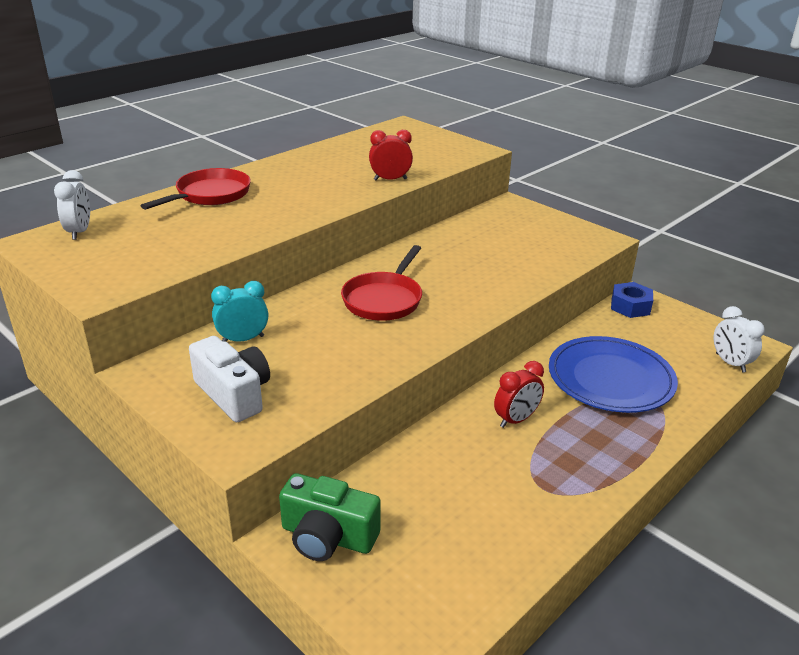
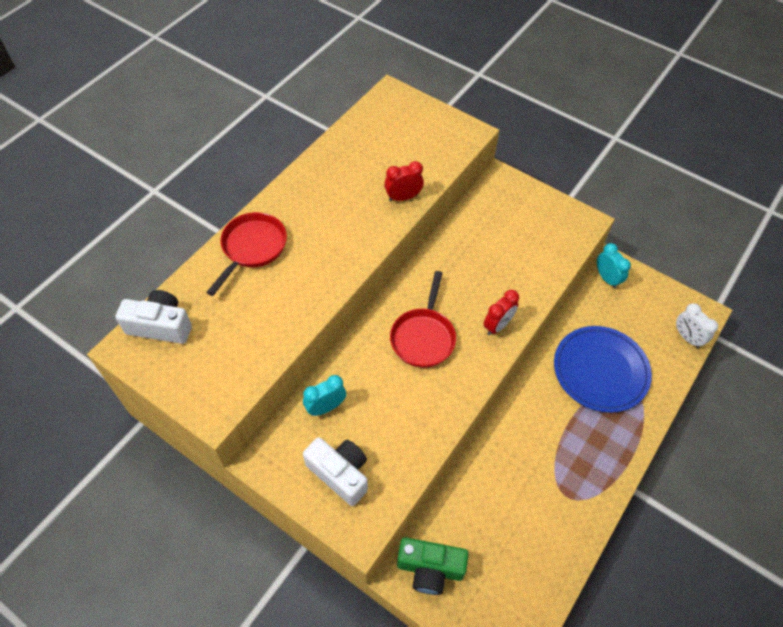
camera: 10 degrees left, 25 degrees up
white clock [54,170,90,240] -> white camera [115,290,192,344]
red clock [494,361,544,428] -> red clock moved to [484,290,519,335]
blue nut [611,282,653,318] -> turquoise clock [597,243,631,289]

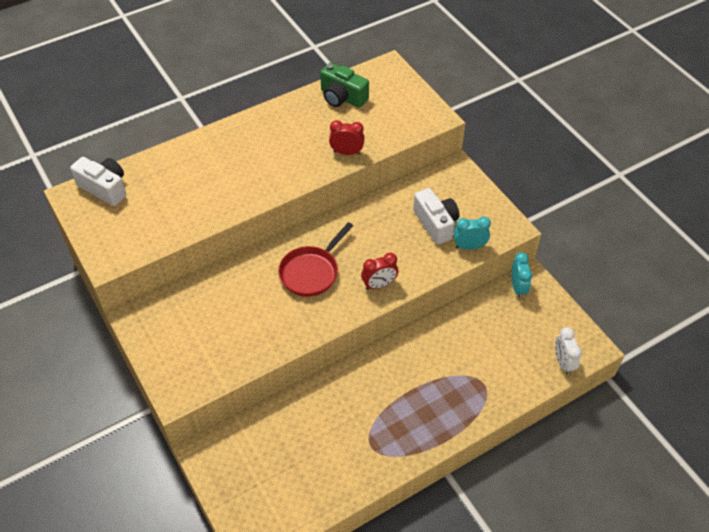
camera: 25 degrees right, 5 degrees down
red pan [206,212,287,296] -> none
turquoise clock [303,375,346,416] -> turquoise clock moved to [453,217,491,250]
white camera [303,437,368,506] -> white camera moved to [413,188,459,245]
green camera [397,537,469,595] -> green camera moved to [320,63,369,108]
blue plate [554,326,652,413] -> none

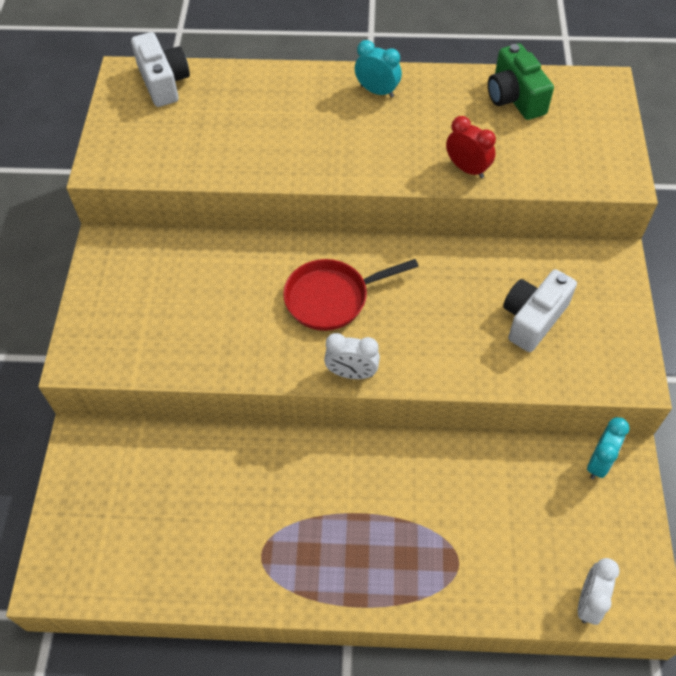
camera: 35 degrees right, 5 degrees up
red clock [361,252,398,290] -> none
white camera [413,188,459,245] -> white camera turned 150 degrees counterclockwise [503,269,577,352]
turquoise clock [453,217,491,250] -> turquoise clock moved to [355,40,402,98]
none -> white clock [324,333,380,379]

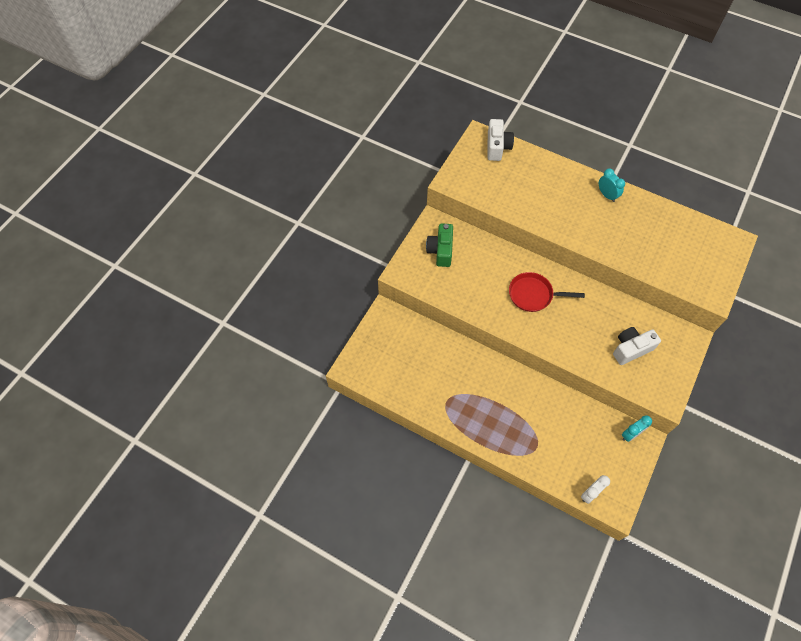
camera: 25 degrees right, 5 degrees up
white clock [324,333,380,379] -> none
red clock [446,116,496,178] -> none
green camera [488,44,554,120] -> green camera moved to [426,223,453,267]

